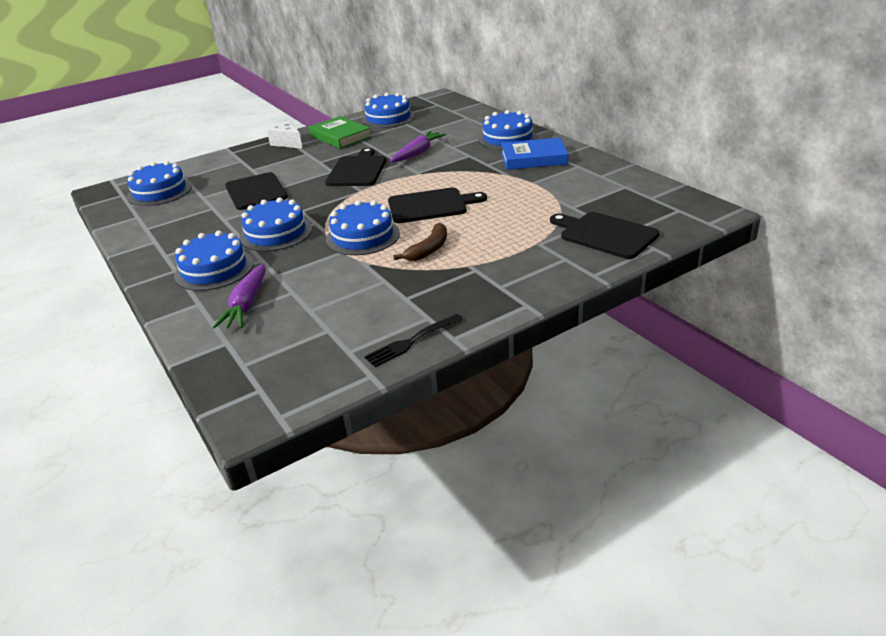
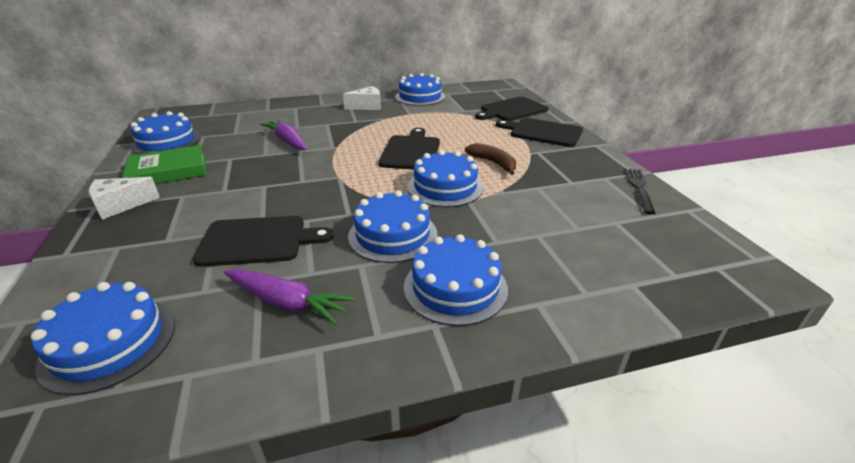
camera: 75 degrees left, 0 degrees up
purple carrot [212,264,265,329] -> purple carrot moved to [224,269,355,325]
black cutting board [325,148,386,186] -> black cutting board moved to [496,118,583,147]
black fork [364,314,463,367] -> black fork turned 150 degrees counterclockwise [625,169,656,214]
blue cake [478,110,537,150] -> blue cake moved to [395,73,445,106]
blue book [501,138,568,170] -> white cheese [343,86,381,110]

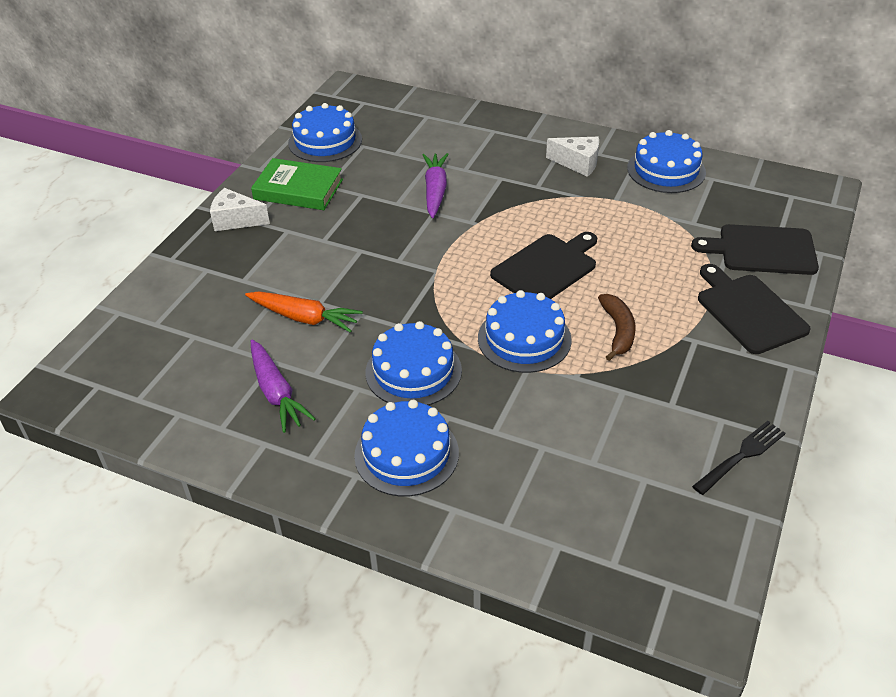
camera: 40 degrees right, 10 degrees up
blue cake [31,282,175,395] -> none
black cutting board [193,216,334,267] -> orange carrot [245,291,363,333]

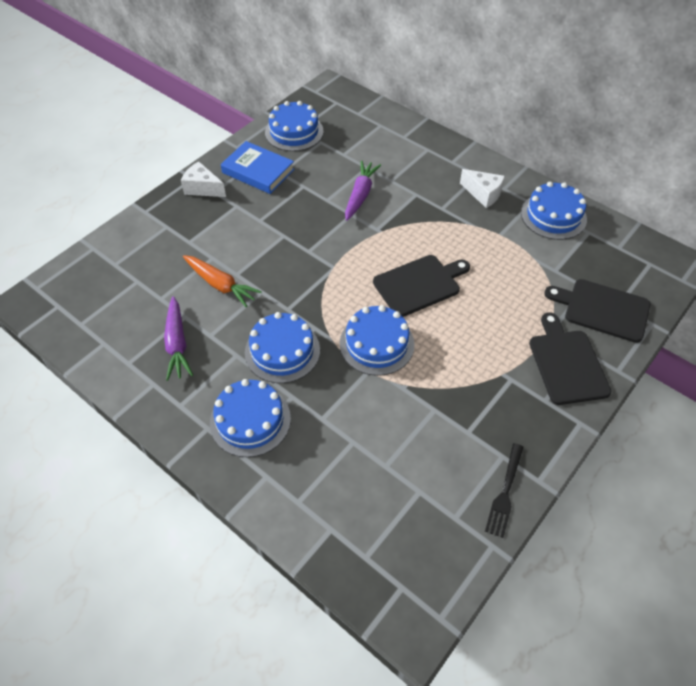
camera: 15 degrees right, 10 degrees up
green book [251,158,343,210] -> blue book [221,141,295,194]
brown banana [598,294,635,361] -> none
black fork [692,421,786,495] -> black fork turned 135 degrees clockwise [485,443,523,538]

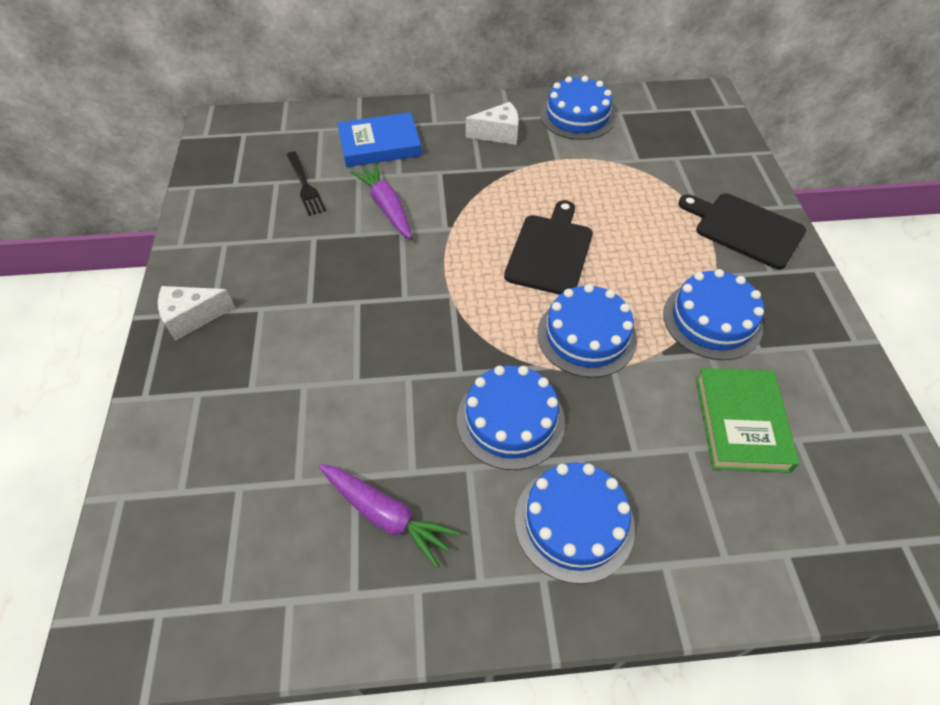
camera: 45 degrees left, 0 degrees up
orange carrot [183,255,262,308] -> none
blue book [221,141,295,194] -> blue book moved to [338,112,422,167]
blue cake [265,101,324,151] -> blue cake moved to [663,269,764,360]
black fork [485,443,523,538] -> black fork moved to [286,151,326,216]
black cutting board [544,279,650,343] -> none
none -> green book [696,368,799,473]

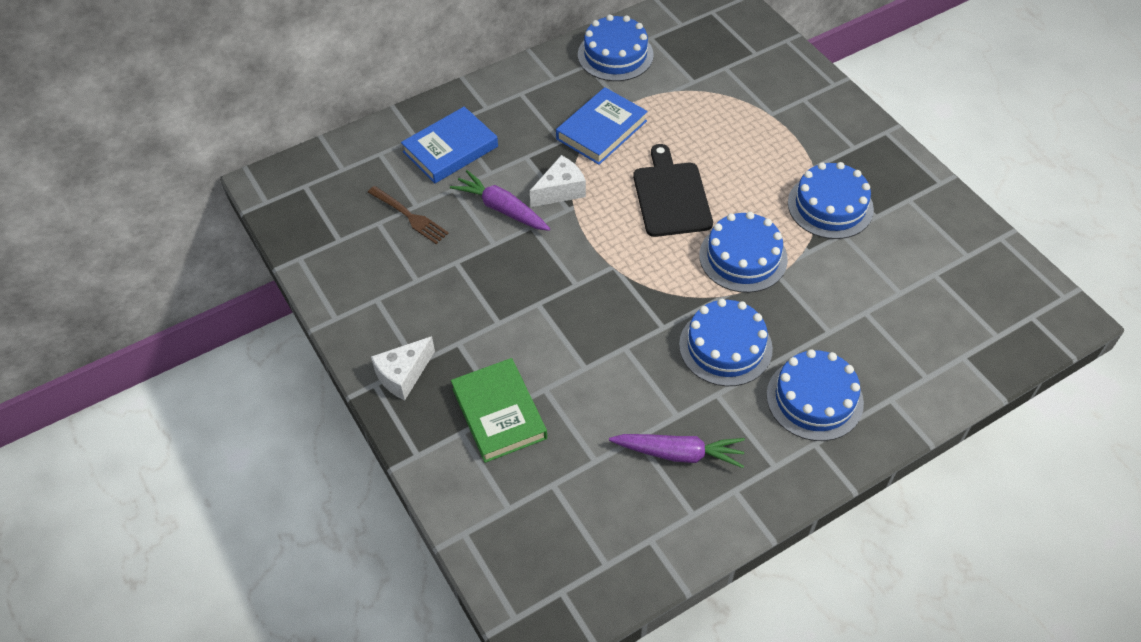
camera: 25 degrees left, 0 degrees up
black fork [286,151,326,216] -> brown fork [368,186,449,244]
white cheese [466,102,519,145] -> white cheese moved to [530,155,586,207]
black cutting board [678,193,806,269] -> none
green book [696,368,799,473] -> green book moved to [451,358,547,463]
none -> blue book [556,87,648,165]

